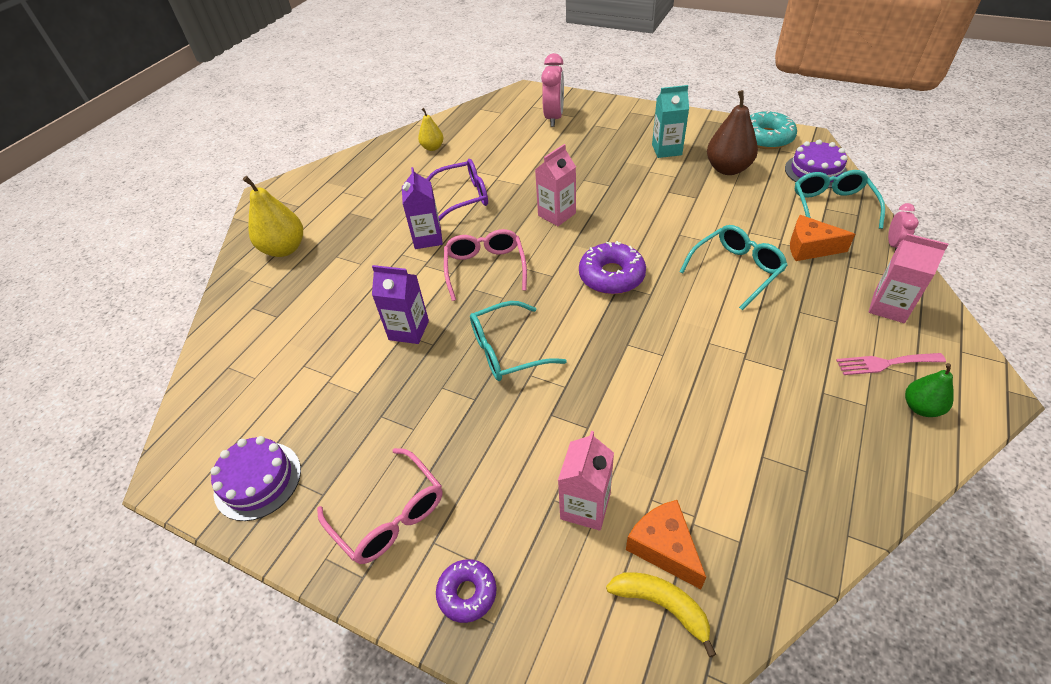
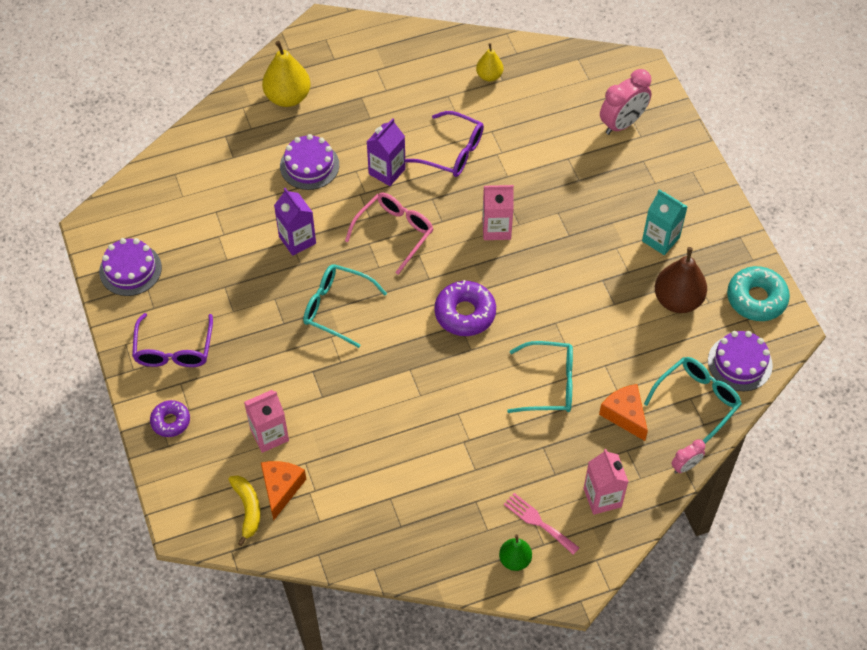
camera: 40 degrees right, 10 degrees up
pink glasses [317,448,443,564] -> purple glasses [132,313,213,367]
none -> purple cake [280,134,339,190]

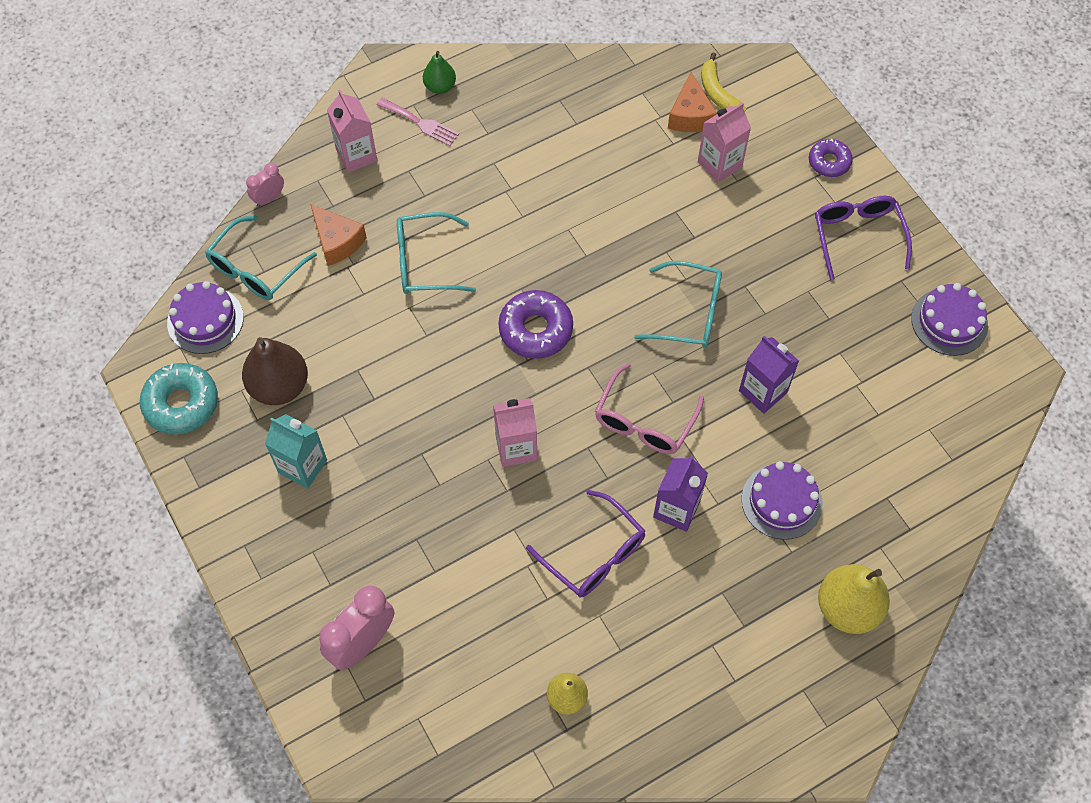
camera: 170 degrees right, 5 degrees up
purple glasses [405,111,484,177] -> purple glasses turned 150 degrees counterclockwise [526,490,645,597]

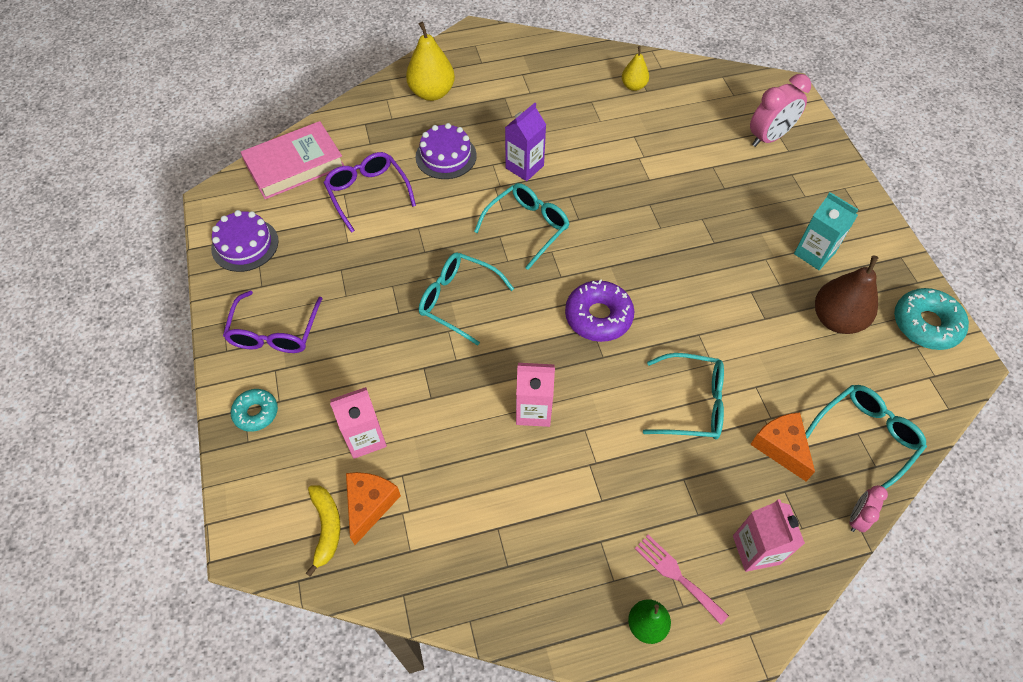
camera: 165 degrees left, 5 degrees down
purple cake [167,281,244,354] -> none
pink clock [246,163,284,207] -> pink clock turned 150 degrees clockwise [849,485,888,532]
pink carton [493,398,537,467] -> pink carton moved to [516,363,555,427]
purple glasses [526,490,645,597] -> purple glasses moved to [324,152,416,233]
pink glasses [595,363,704,454] -> turquoise glasses [474,183,569,270]
purple carton [739,336,799,414] -> none
purple donut [809,139,853,177] -> turquoise donut [231,389,278,432]
none -> pink book [240,121,344,199]

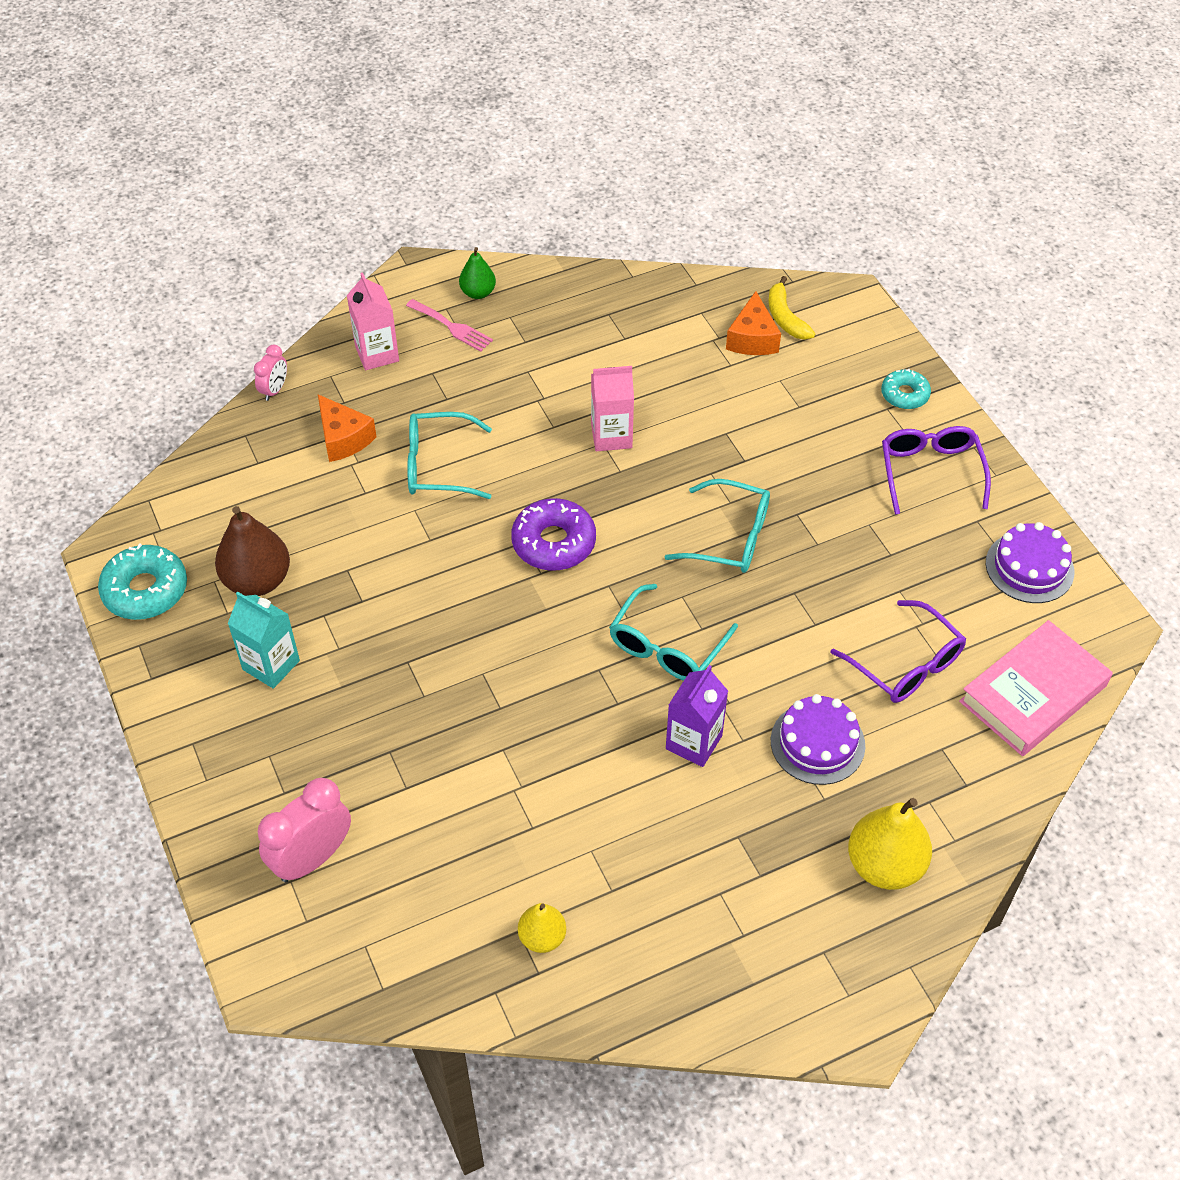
camera: 170 degrees right, 5 degrees down
pink carton [330,387,387,459] -> none
turquoise glasses [805,385,927,489] -> none

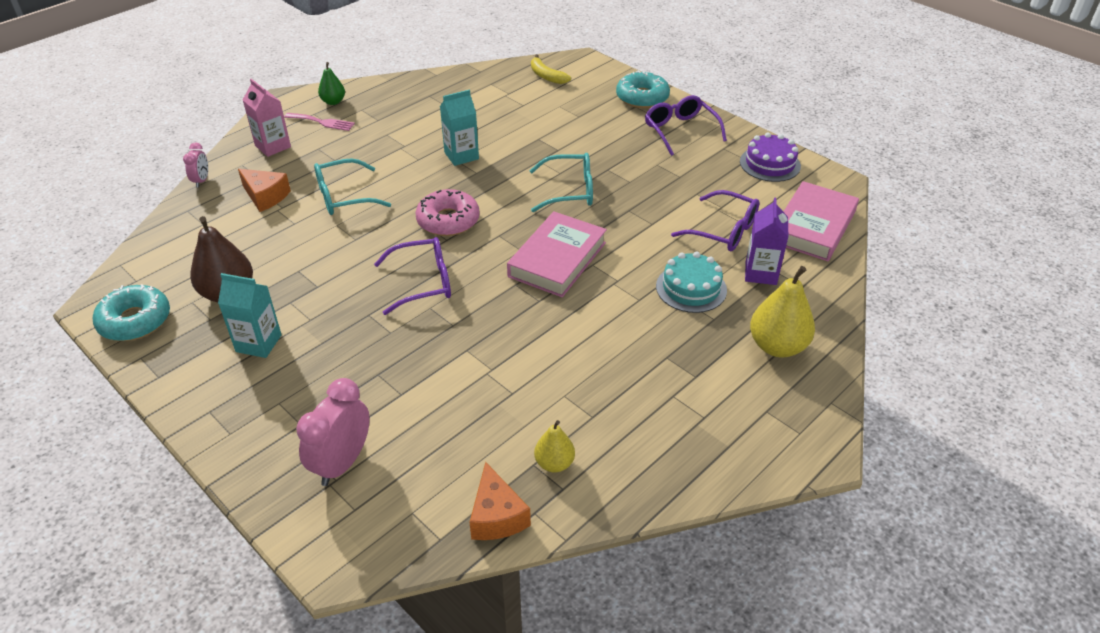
camera: 20 degrees left, 10 degrees down
purple donut [511,498,596,571] -> pink donut [416,189,480,236]
pink carton [591,366,634,451] -> turquoise carton [440,90,479,166]
turquoise glasses [609,584,738,681] -> pink book [507,211,607,297]
purple carton [666,665,728,767] -> purple carton moved to [745,198,788,285]
orange cheese [726,291,781,355] -> orange cheese moved to [470,462,531,540]
purple cake [771,694,865,785] -> turquoise cake [656,252,727,313]
turquoise donut [881,369,931,409] -> turquoise donut [616,70,670,108], size x1.61
none -> purple glasses [374,237,451,315]

